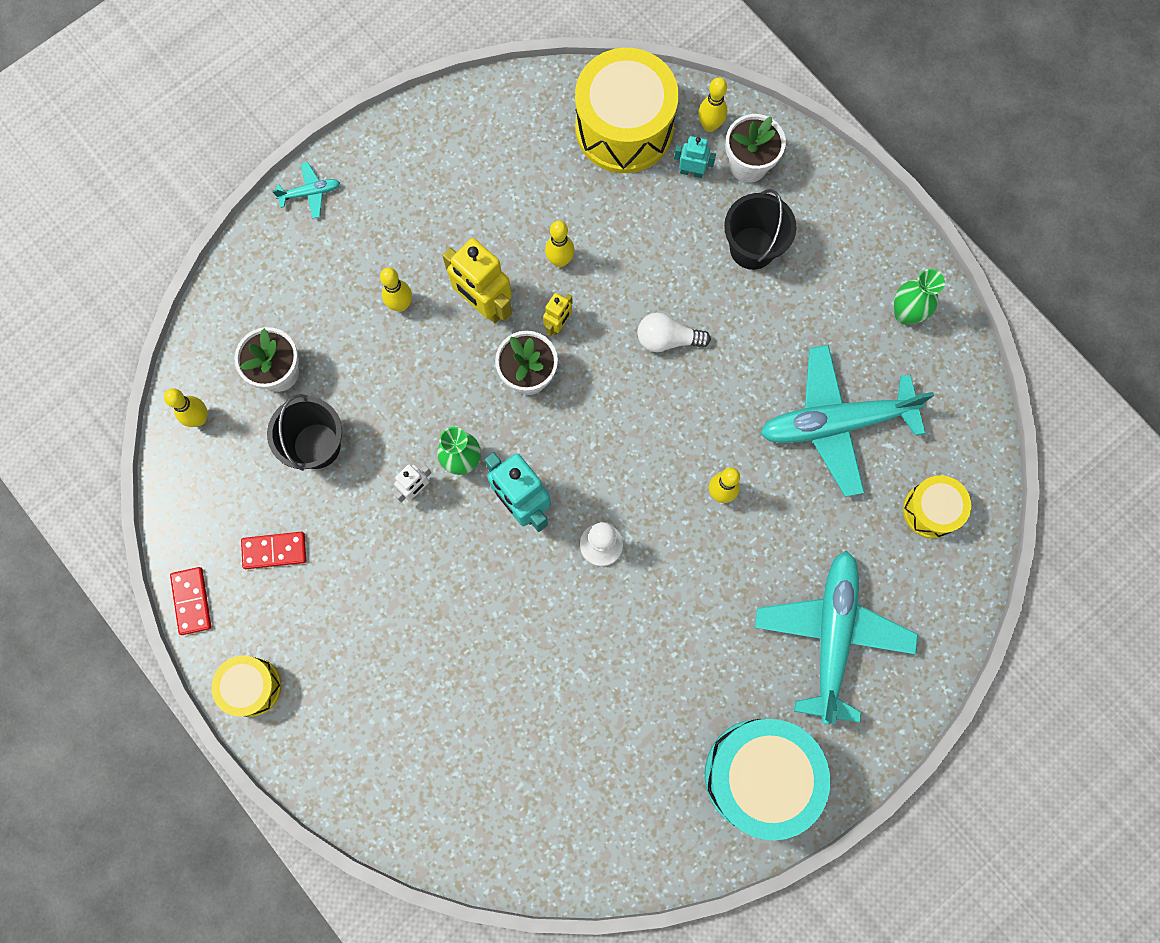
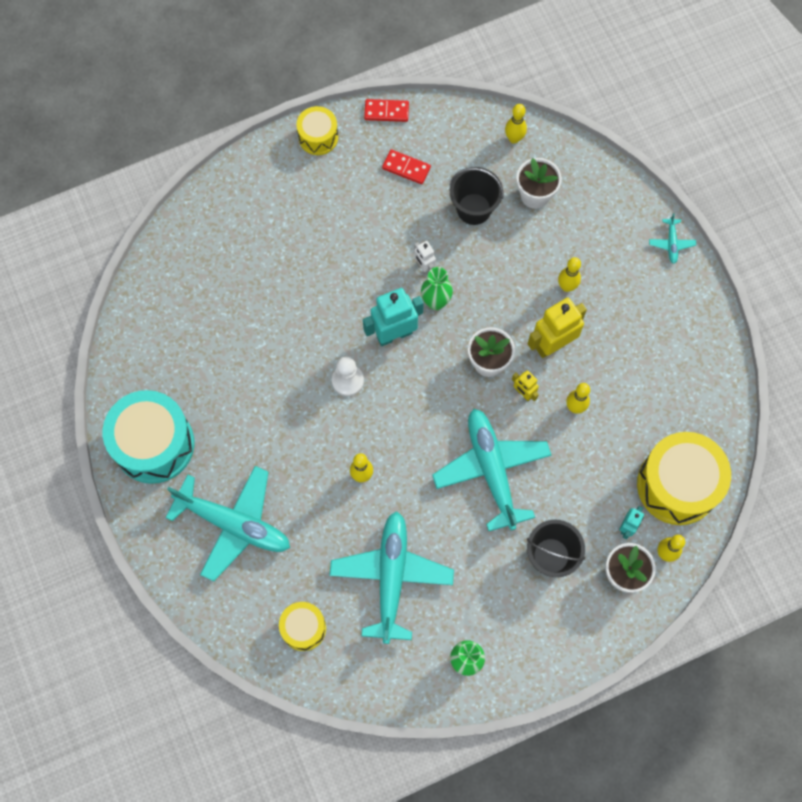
camera: 105 degrees right, 5 degrees down
red domino [241,532,306,569] -> red domino turned 75 degrees counterclockwise [382,149,431,184]
white light bulb [637,313,711,352] -> turquoise plane [432,409,552,531]

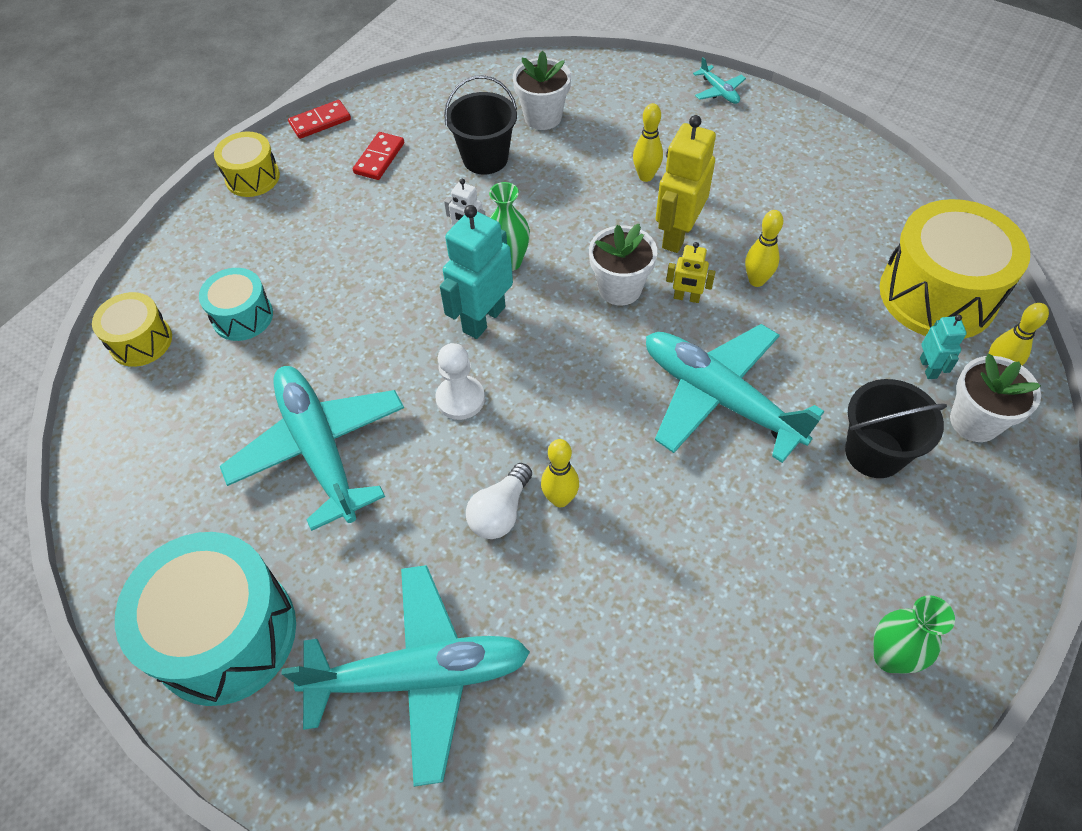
camera: 30 degrees left, 15 degrees down
yellow drum [279,602,326,651] -> yellow drum moved to [92,292,172,367]
turquoise plane [329,511,454,644] -> turquoise plane moved to [220,366,404,531]
red domino [382,149,431,184] -> red domino turned 60 degrees counterclockwise [353,132,404,180]
yellow bowling pin [505,104,527,144] -> none
none -> turquoise drum [199,268,273,341]
none -> white light bulb [466,463,532,539]

